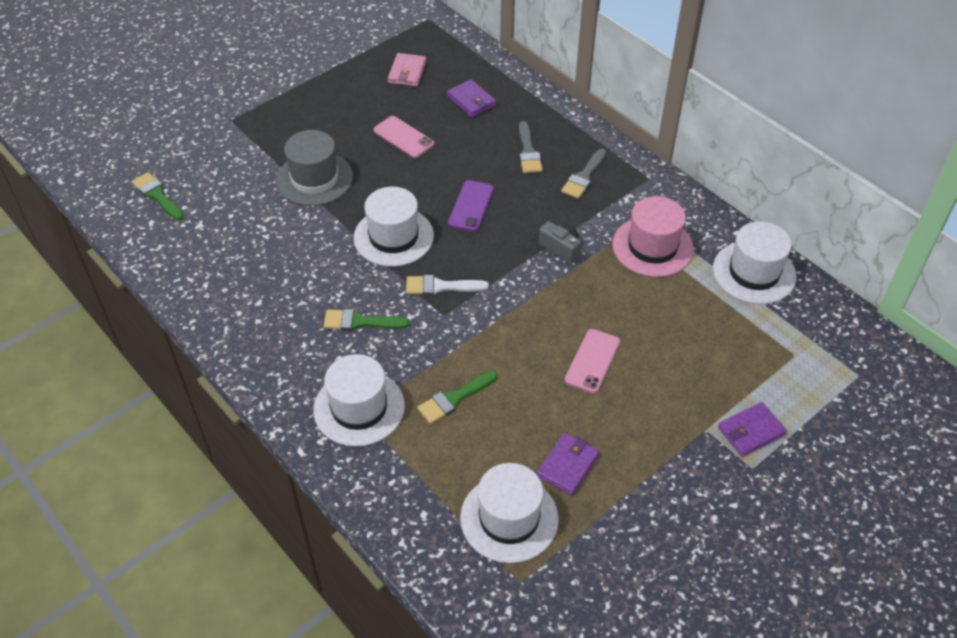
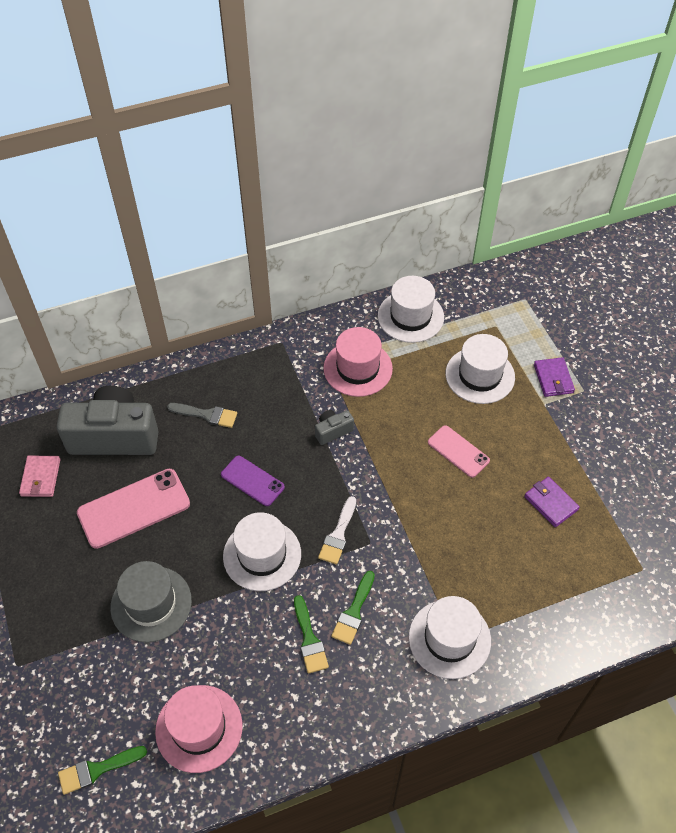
camera: 70 degrees left, 5 degrees up
pink phone [374,116,434,158] -> pink phone [77,469,190,549], size x1.66
pink wallet [388,53,427,87] -> pink wallet turned 60 degrees clockwise [19,456,60,497]
green brush [417,370,498,424] -> green brush moved to [294,595,329,674]
purple wallet [447,79,496,117] -> grey camera [56,386,159,455]
white hat [460,463,559,563] -> white hat moved to [445,334,515,404]
grey brush [561,149,607,199] -> none
none -> pink hat [155,685,243,773]

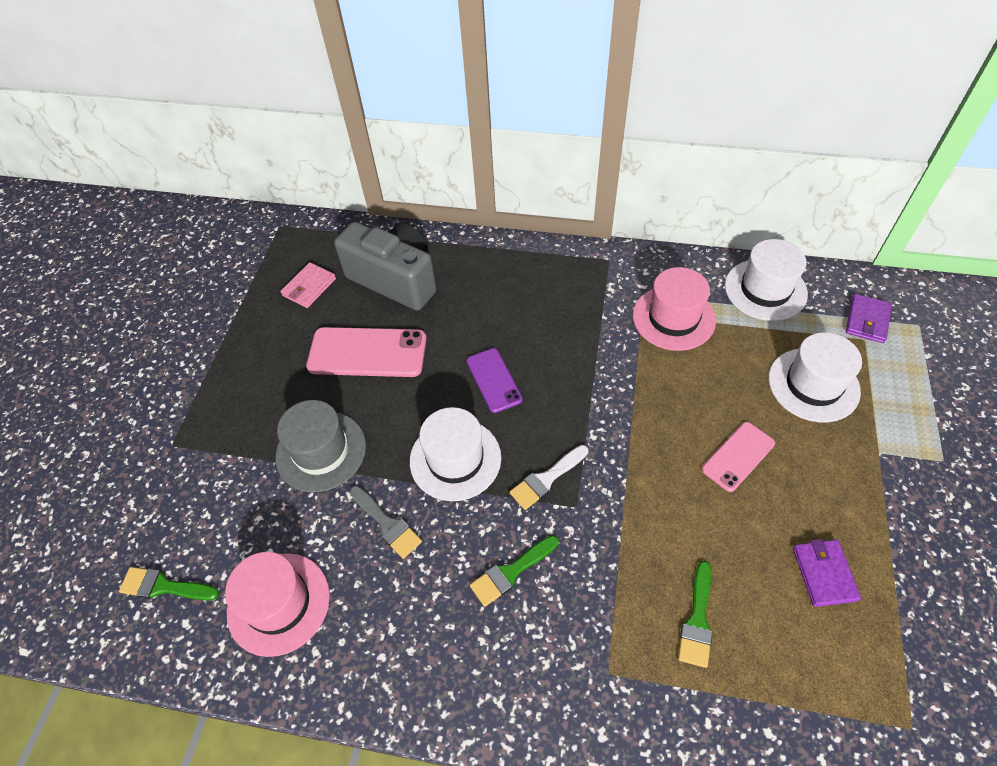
camera: 35 degrees right, 0 degrees up
grey brush [167,403,237,428] -> grey brush moved to [350,485,422,559]
green brush [294,595,329,674] -> green brush moved to [678,561,713,668]
grey camera [315,410,354,445] -> none
white hat [409,596,491,679] -> none
pink phone [428,425,490,478] -> pink phone turned 60 degrees clockwise [702,422,775,492]
purple wallet [534,357,575,397] -> purple wallet moved to [846,294,892,343]

